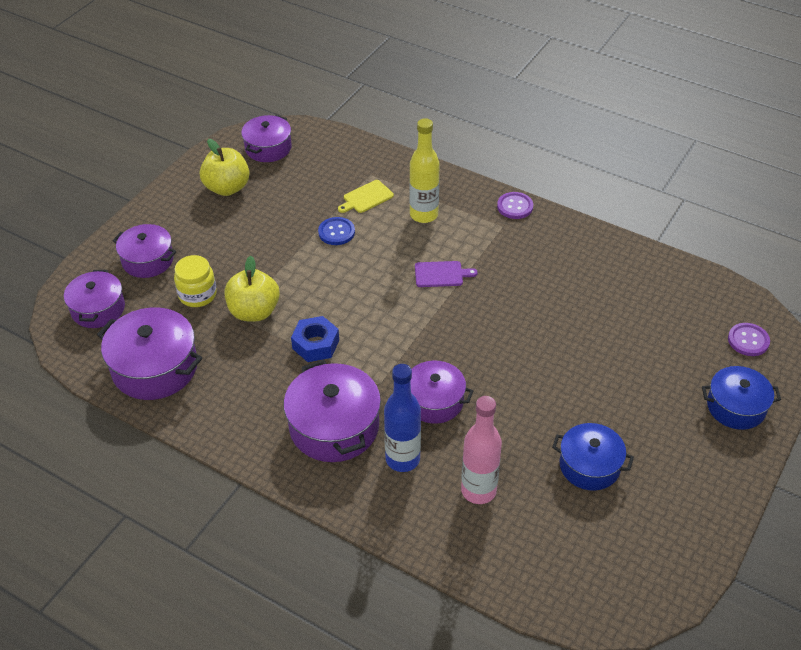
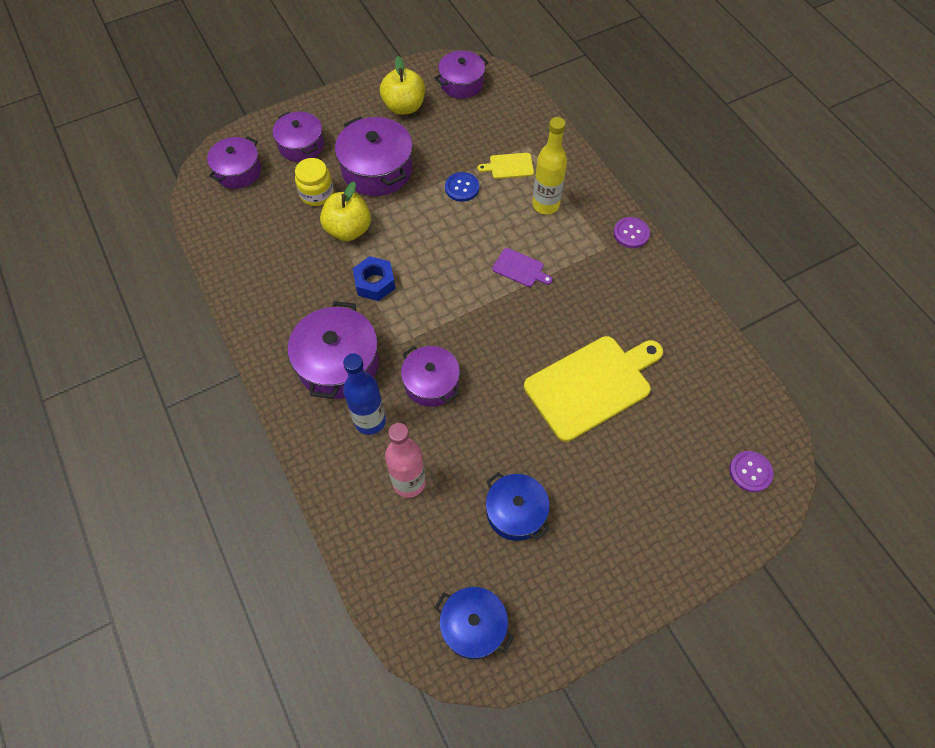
camera: 30 degrees right, 15 degrees up
purple pot [97,307,202,400] -> purple pot moved to [335,116,413,196]
blue pot [702,366,781,430] -> blue pot moved to [434,587,514,659]
none -> yellow cutting board [524,336,663,442]

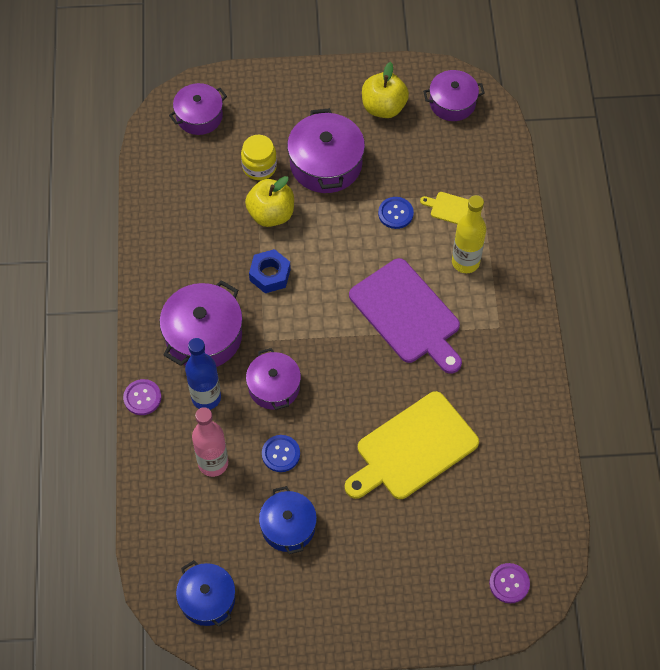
camera: 25 degrees right, 0 degrees up
purple pot [273,112,324,162] -> none
purple cutting board [492,248,552,287] -> purple cutting board [349,258,462,374], size x2.25
yellow cutting board [524,336,663,442] -> yellow cutting board turned 150 degrees clockwise [345,391,479,499]
purple button [614,217,650,248] -> purple button moved to [123,379,161,415]
none -> blue button [262,435,300,472]

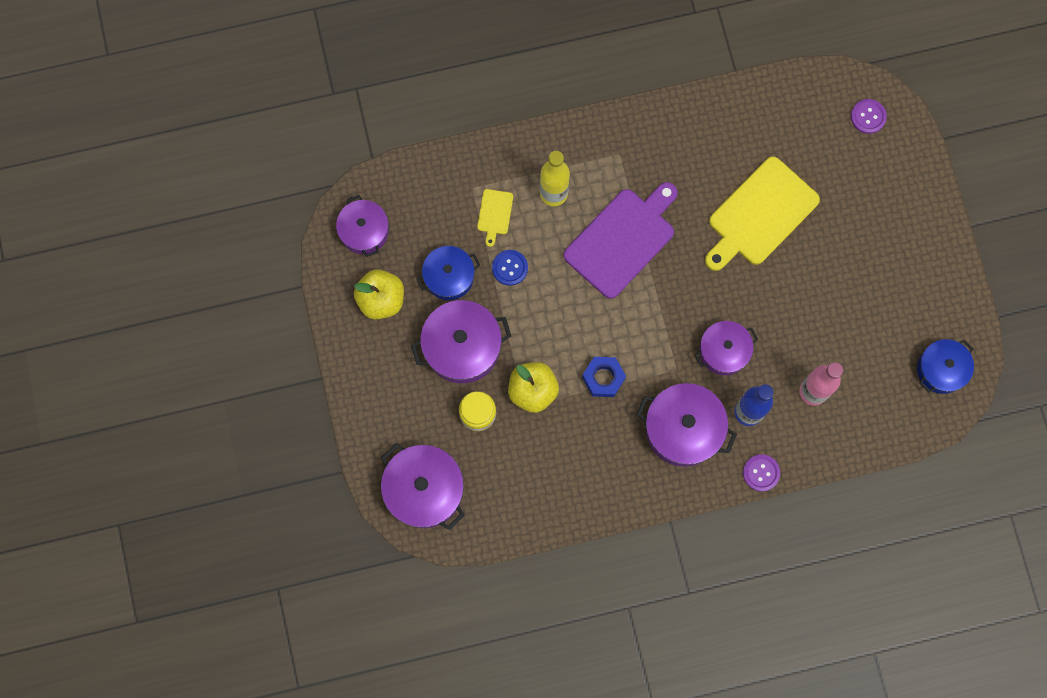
camera: 100 degrees left, 15 degrees up
purple pot [169,83,227,135] -> purple pot [381,444,465,530], size x1.52
blue pot [259,486,317,554] -> blue pot moved to [417,246,480,300]
blue button [262,435,300,472] -> none
yellow cutting board [345,391,479,499] -> yellow cutting board turned 90 degrees clockwise [705,156,820,271]

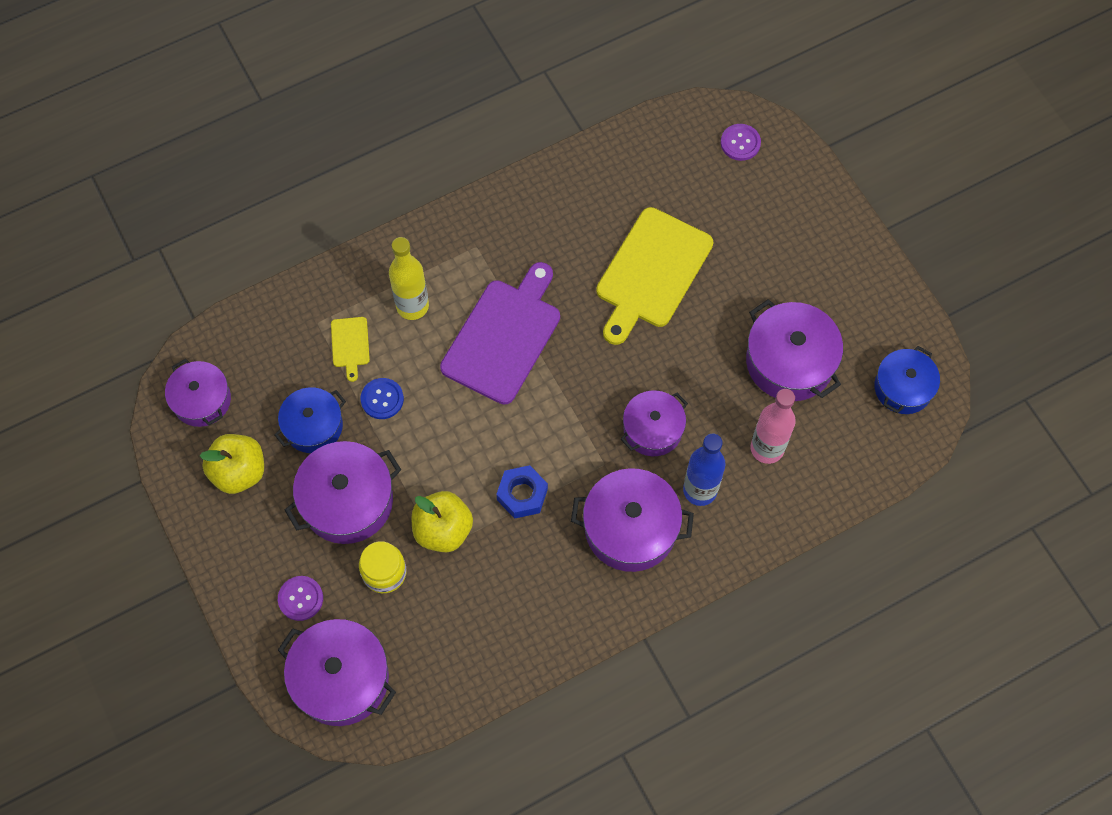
camera: 15 degrees left, 10 degrees down
purple button [743,454,780,491] -> purple button moved to [278,576,323,621]
none -> purple pot [746,299,843,401]

